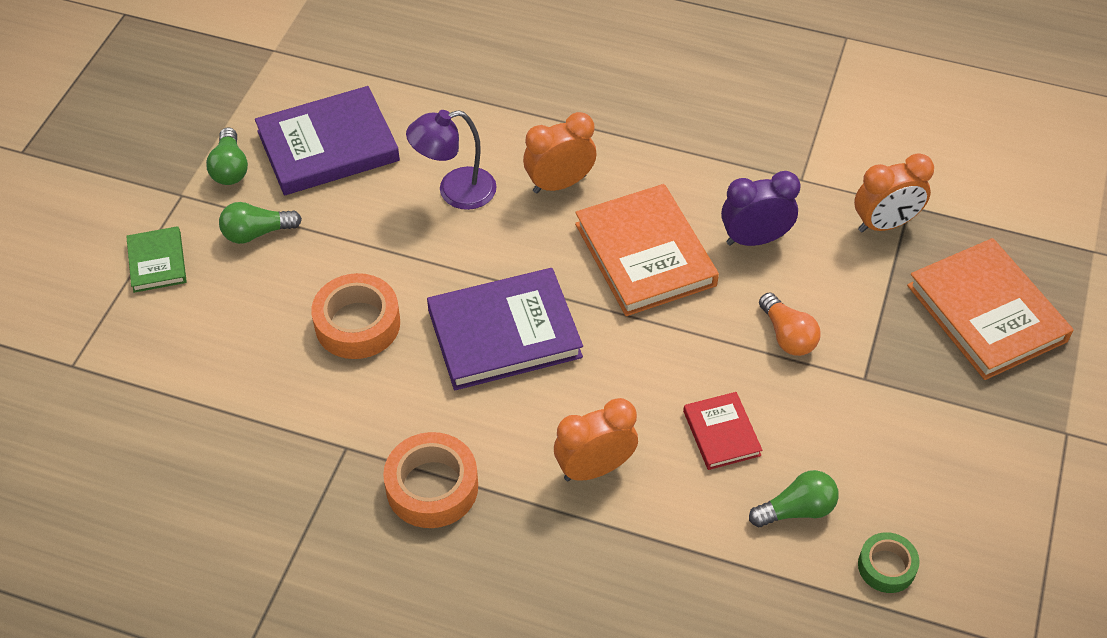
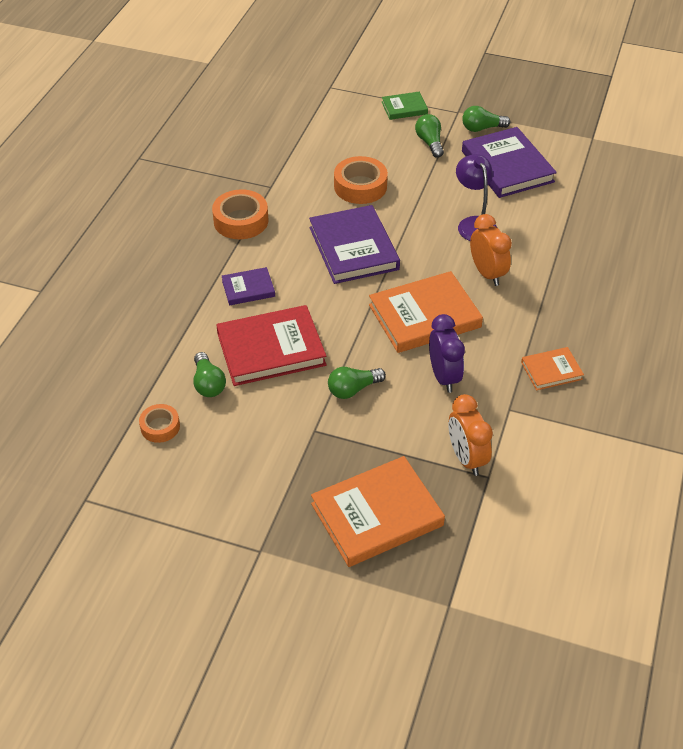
camera: 90 degrees right, 5 degrees down
orange clock [554,398,638,481] -> purple book [222,267,275,305]
red book [683,392,762,470] -> red book [216,305,327,386], size x1.91
orange light bulb [759,292,820,356] -> green light bulb [328,367,386,399]
green tape [858,532,920,593] -> orange tape [139,404,180,443]
none -> orange book [521,347,584,391]

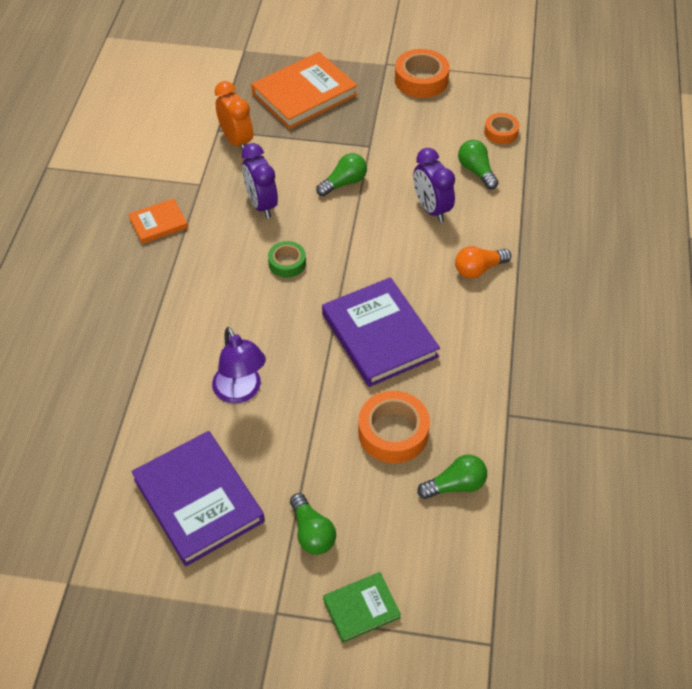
camera: 170 degrees right, 5 degrees up
orange tape [212,190,269,239] -> orange tape moved to [395,49,450,98]
red book [216,305,327,386] -> purple clock [413,148,455,222]
purple book [222,267,275,305] -> orange light bulb [455,246,511,278]
orange book [369,271,483,353] -> green tape [268,241,306,278]
green light bulb [462,106,510,132] -> green light bulb moved to [417,455,487,499]
orange clock [470,214,512,286] -> none

